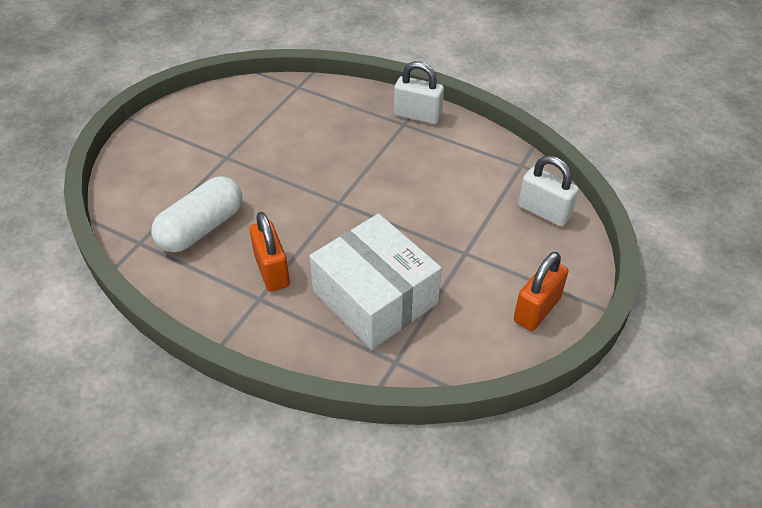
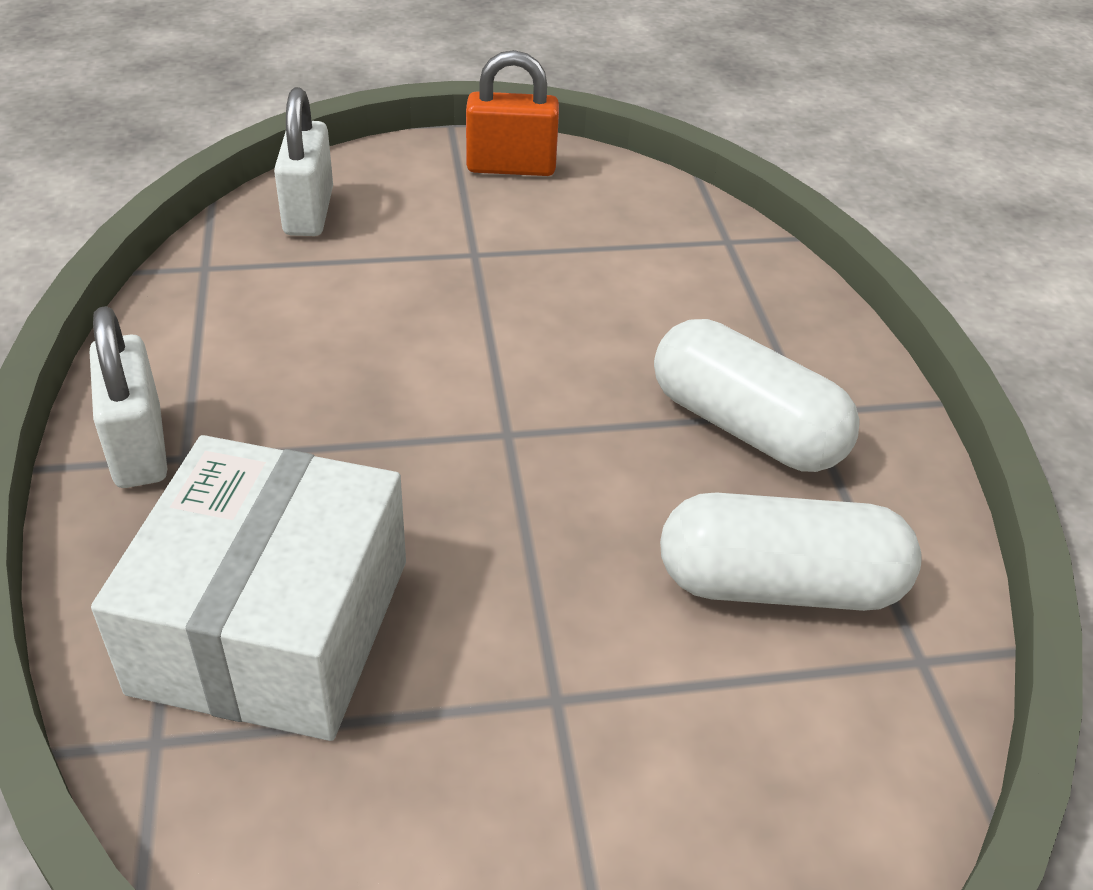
camera: 130 degrees left, 5 degrees down
orange padlock [249,212,290,292] -> white capsule [654,319,860,472]
white box [309,214,442,350] -> white box moved to [91,435,406,741]

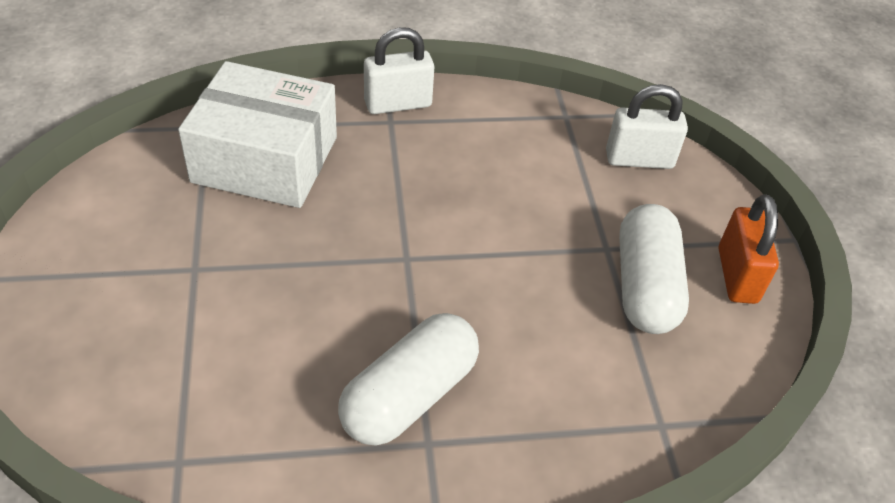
camera: 90 degrees right, 5 degrees up
white capsule [660,492,922,611] -> white capsule moved to [619,204,689,334]

